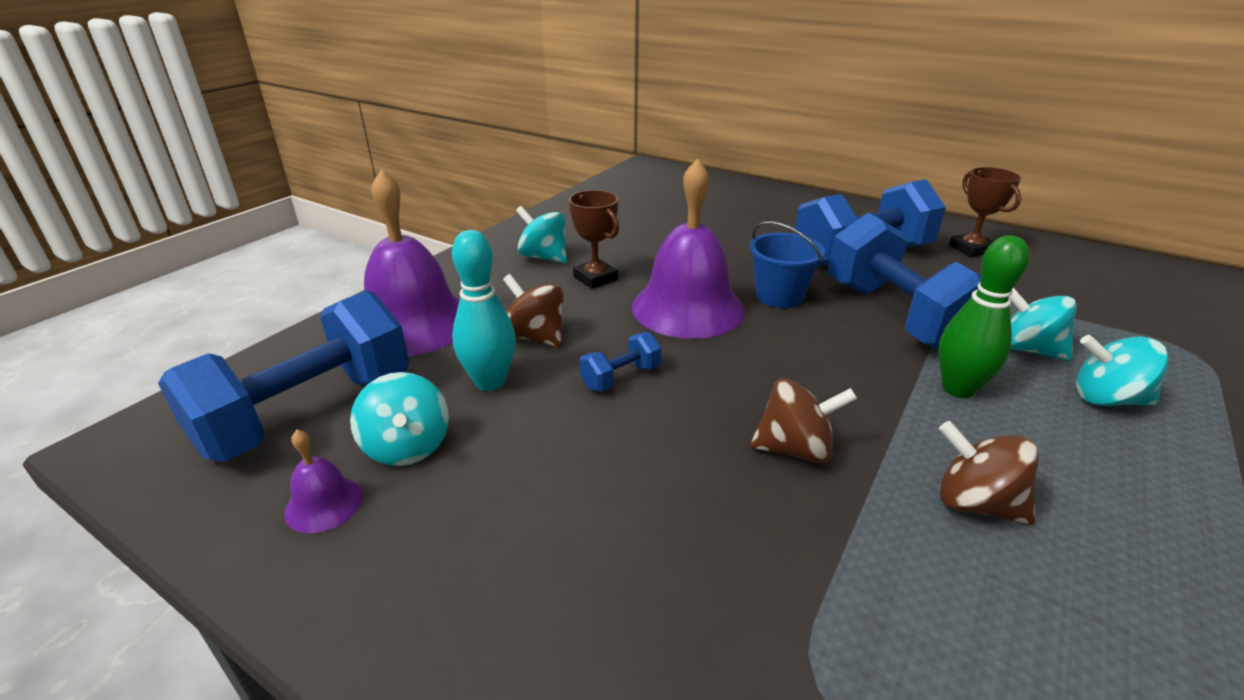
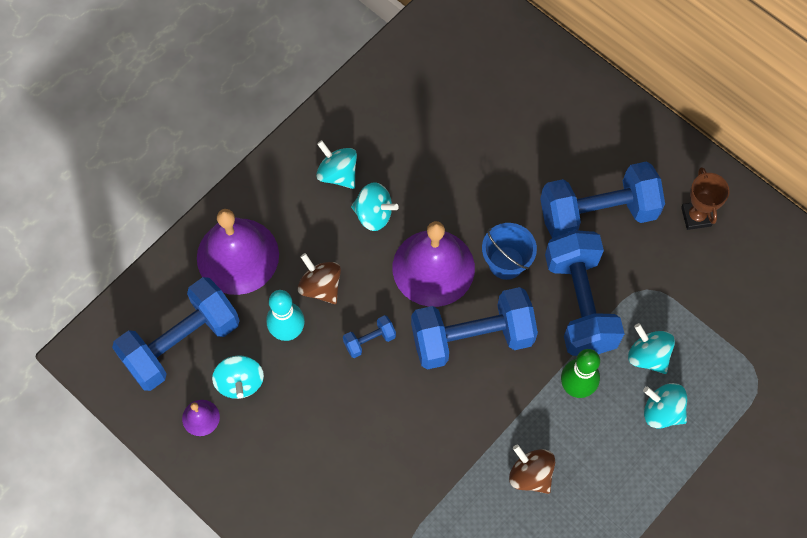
camera: 10 degrees right, 35 degrees up
brown trophy [569,190,619,289] -> turquoise spinning top [351,182,399,231]
brown spinning top [750,378,857,463] -> none
none -> blue dumbbell [411,287,538,370]

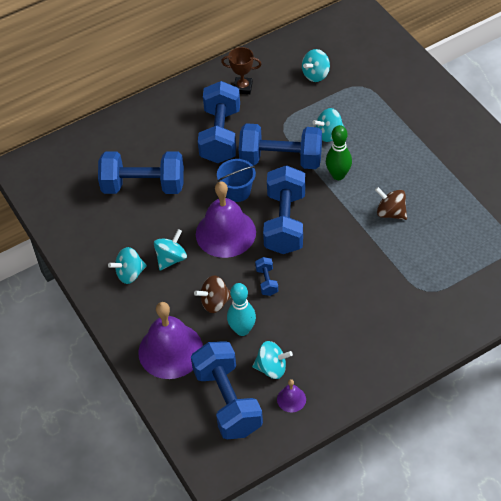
camera: 70 degrees left, 15 degrees down
brown spinning top [509,444,555,494] -> brown spinning top turned 60 degrees clockwise [375,187,407,220]
turquoise spinning top [643,383,687,429] -> turquoise spinning top moved to [302,49,330,82]
none -> blue dumbbell [98,151,184,194]

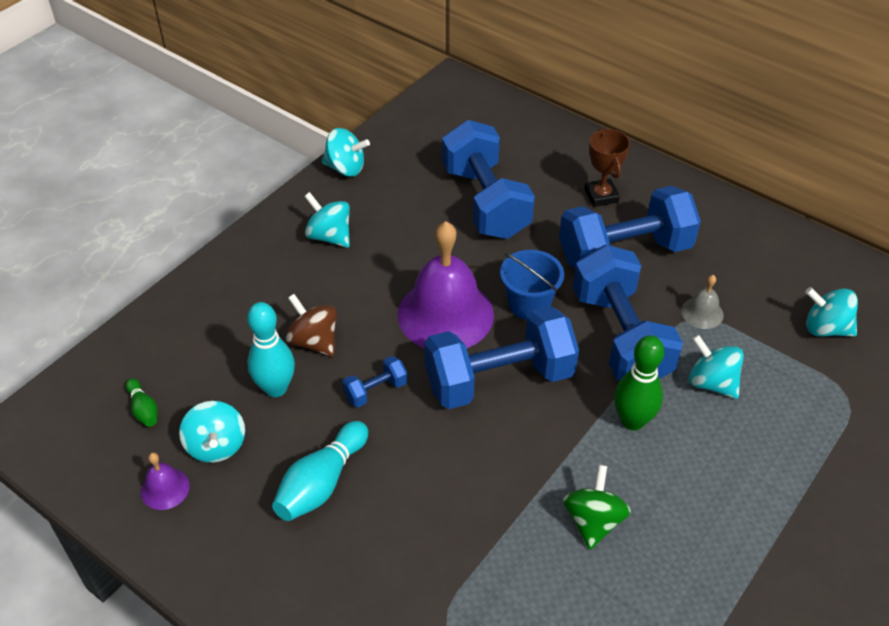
camera: 65 degrees right, 5 degrees down
purple bell [138,302,203,379] -> none
turquoise spinning top [154,229,187,271] -> turquoise spinning top moved to [322,128,370,177]
blue dumbbell [191,341,263,440] -> green bowling pin [126,378,158,427]
brown trophy [221,47,262,94] -> brown trophy moved to [585,129,630,207]
brown spinning top [375,187,407,220] -> green spinning top [563,465,631,550]
none -> turquoise bowling pin [272,421,368,521]
none -> grey bell [681,275,724,329]

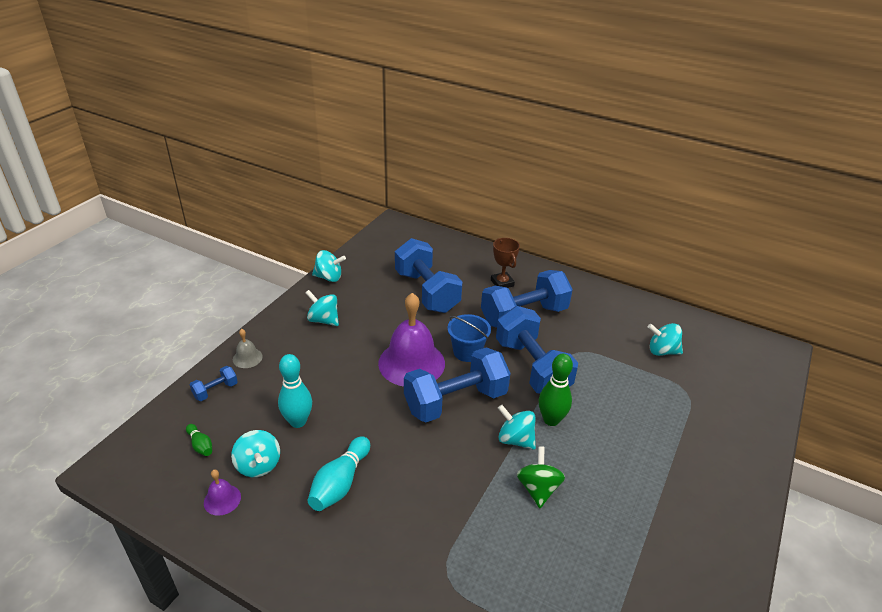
camera: 10 degrees left, 10 degrees down
brown spinning top [286,294,337,356] -> none
blue dumbbell [342,356,408,407] -> blue dumbbell moved to [190,366,238,401]
grey bell [681,275,724,329] -> grey bell moved to [233,329,263,368]
turquoise spinning top [689,335,744,399] -> turquoise spinning top moved to [498,405,536,450]

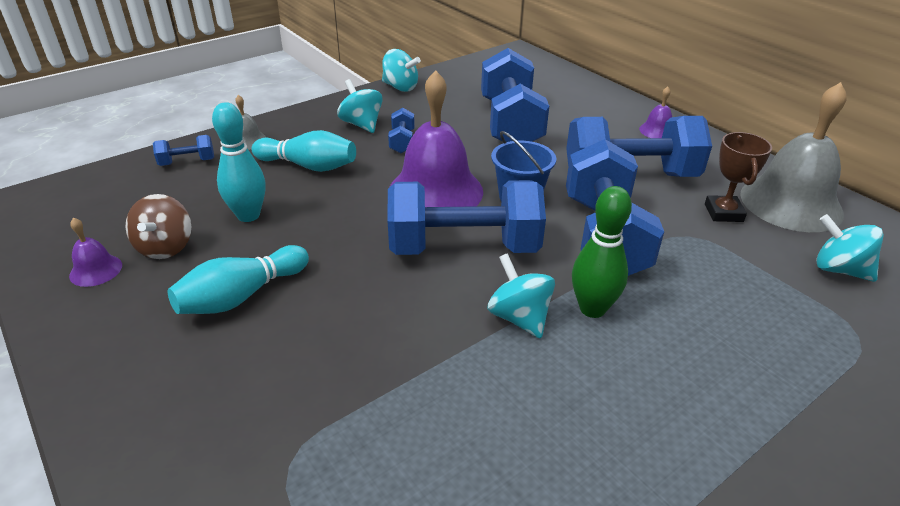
camera: 25 degrees right, 0 degrees up
green bowling pin [186,424,212,456] -> none
turquoise spinning top [231,430,280,477] -> brown spinning top [125,194,192,259]
brown trophy [491,238,520,288] -> brown trophy moved to [705,132,772,222]
green spinning top [517,446,565,508] -> none
none -> turquoise bowling pin [252,130,356,172]
none -> blue dumbbell [388,108,415,153]
none -> purple bell [639,87,672,138]
none -> grey bell [740,82,847,232]

